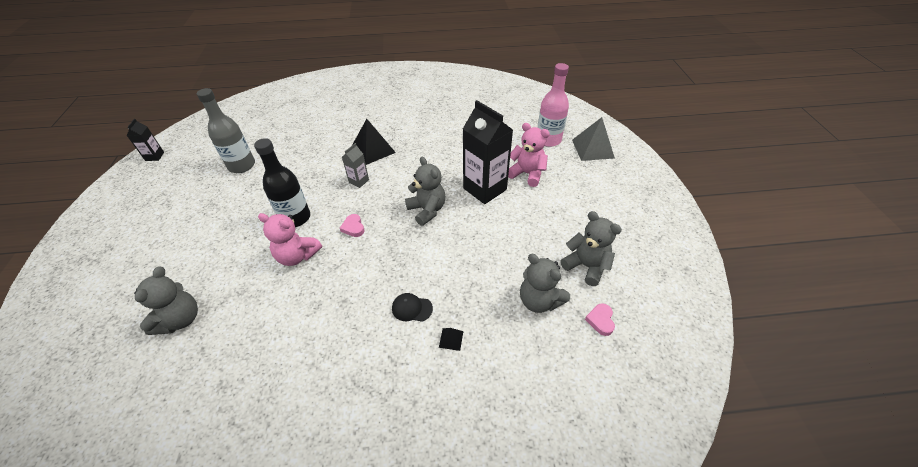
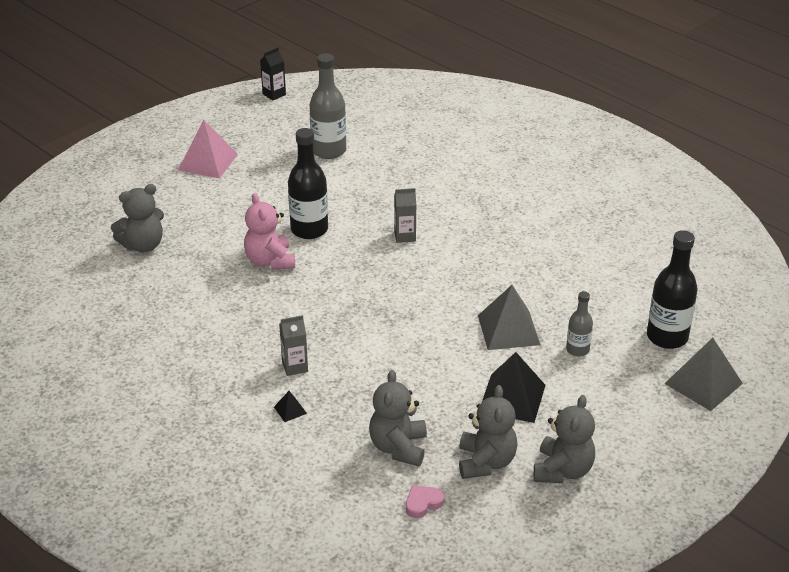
camera: 50 degrees right, 10 degrees down
pink heart [340,214,364,237] -> none
black pyramid [352,119,396,165] -> black pyramid moved to [482,352,546,423]
black cap [392,293,433,322] -> grey carton [279,315,308,376]
grey teddy bear [405,157,445,226] -> grey teddy bear moved to [534,395,595,483]
black carton [463,100,513,204] -> grey pyramid [478,285,541,350]
pink teddy bear [508,123,550,187] -> grey bottle [566,291,593,356]
pink bottle [538,63,569,147] -> black bottle [647,230,697,349]
none -> pink pyramid [178,120,238,179]

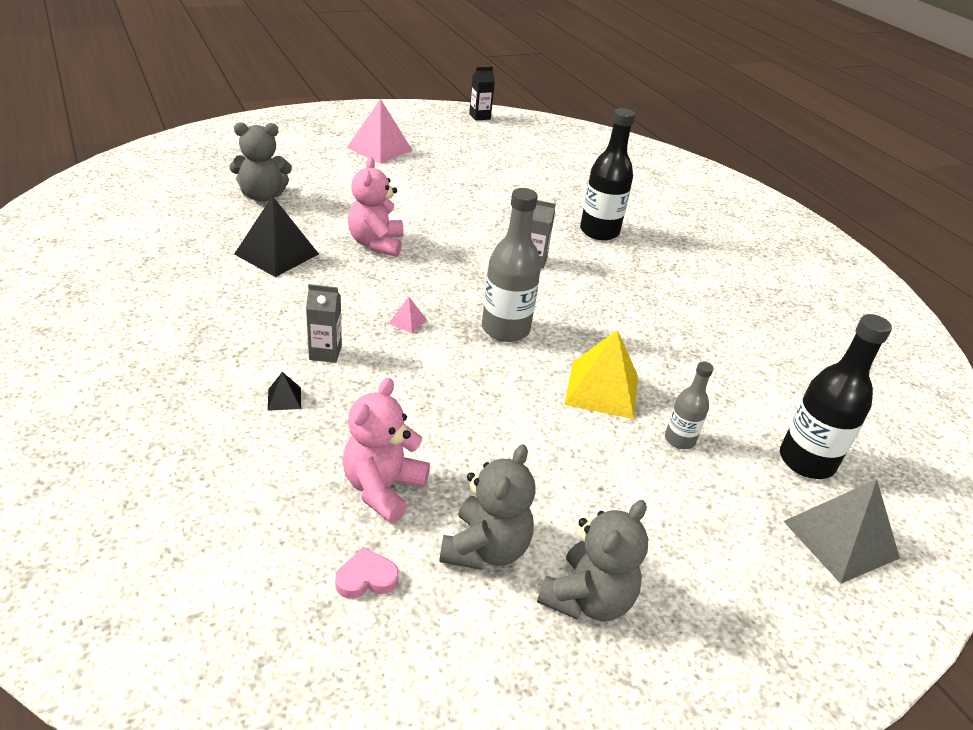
camera: 15 degrees right, 0 degrees up
black bottle [288,128,328,239] -> black bottle moved to [580,108,635,240]
grey bottle [310,53,346,159] -> grey bottle moved to [482,188,541,342]
grey teddy bear [369,370,427,466] -> pink teddy bear [342,378,430,523]
grey pyramid [478,285,541,350] -> yellow pyramid [565,330,638,419]
black pyramid [482,352,546,423] -> black pyramid moved to [234,196,319,277]
none -> pink pyramid [388,297,427,333]

